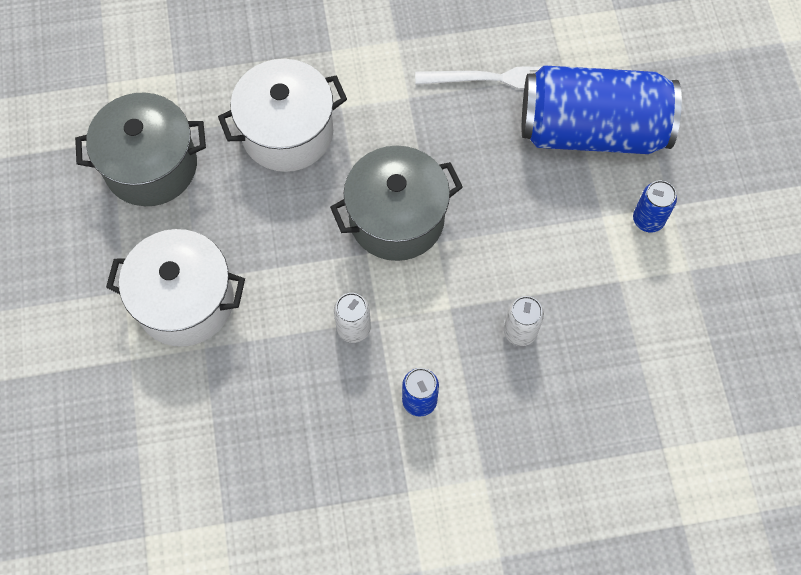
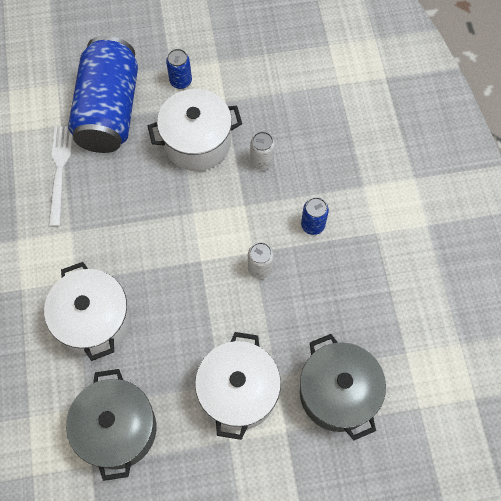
camera: 90 degrees left, 0 degrees up
grey pot [330,146,463,261] -> grey pot moved to [300,334,386,440]
none -> white pot [148,89,242,171]

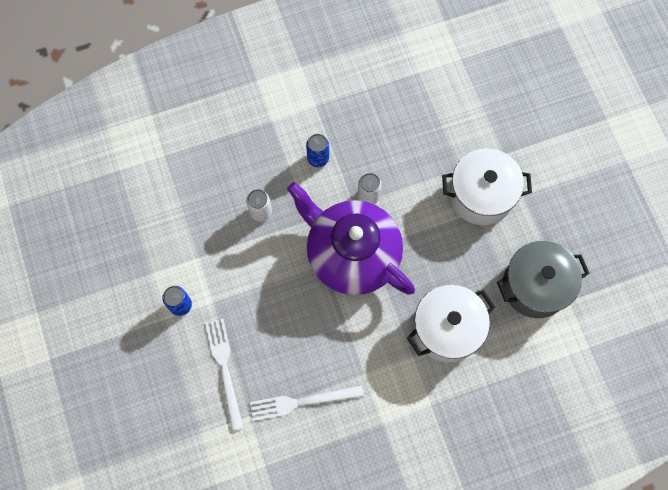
camera: 100 degrees left, 5 degrees up
blue can [68,36,138,153] -> white fork [205,319,243,431]
white pot [148,89,242,171] -> none
grey pot [300,334,386,440] -> none
none -> purple teapot [287,182,415,295]

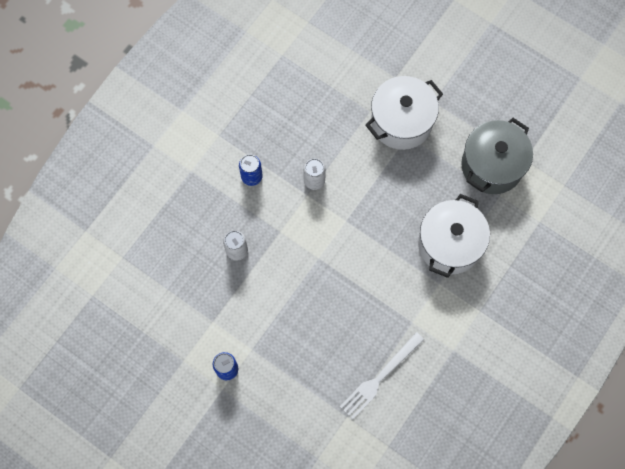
camera: 35 degrees left, 0 degrees up
white fork [205,319,243,431] -> none
purple teapot [287,182,415,295] -> none

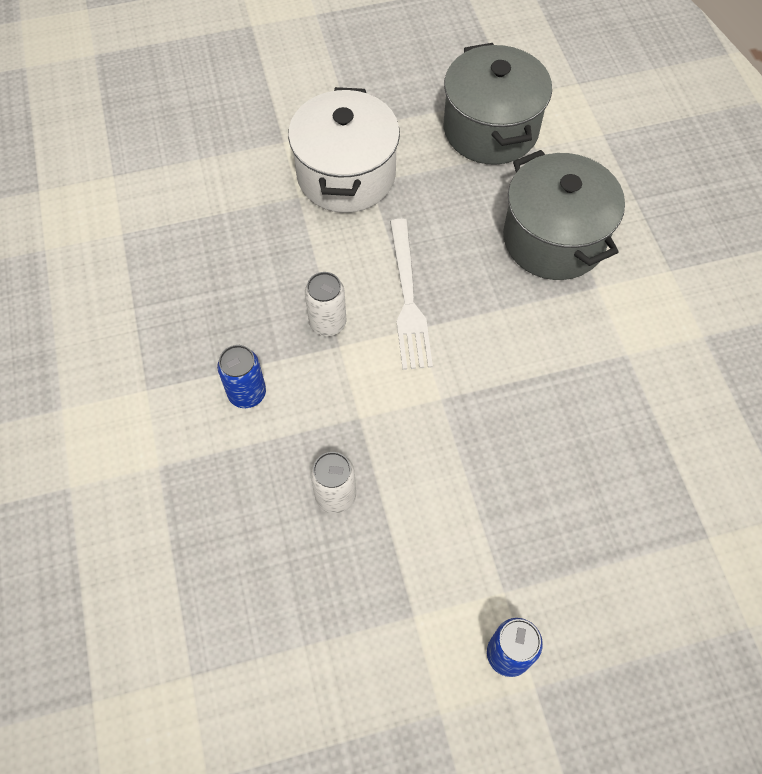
camera: 50 degrees left, 10 degrees down
white fork [340,332,424,419] -> white fork moved to [390,219,433,370]
white pot [418,194,490,278] -> grey pot [503,150,625,280]

